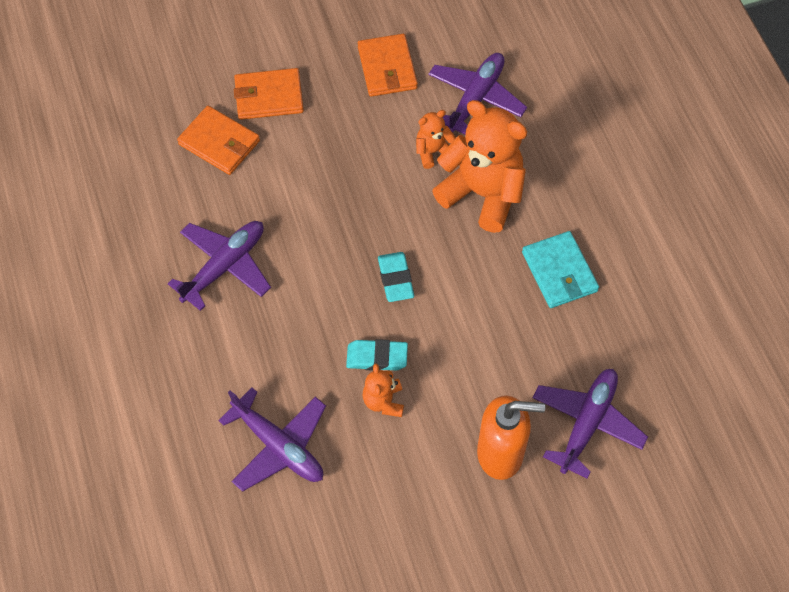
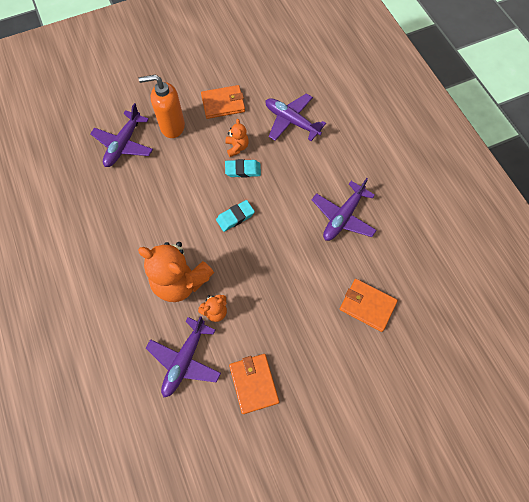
camera: 175 degrees right, 5 degrees up
orange wallet [234,68,304,120] -> orange wallet moved to [201,85,245,119]
turquoise eraser [378,252,414,302] -> turquoise eraser turned 75 degrees clockwise [216,200,255,232]
turquoise wallet [522,231,599,308] -> none

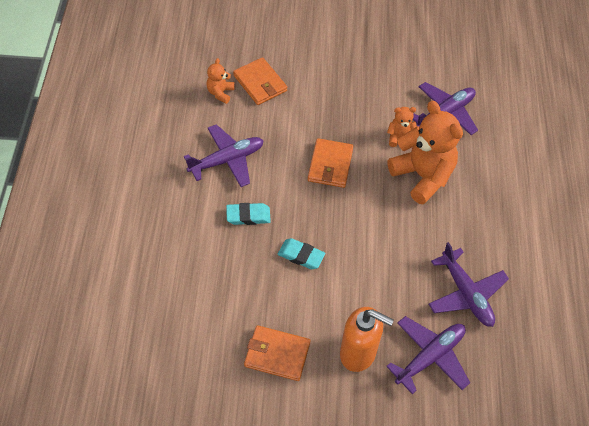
camera: 155 degrees left, 10 degrees down
turquoise eraser [216,200,255,232] -> turquoise eraser moved to [226,203,271,225]
orange teddy bear [226,119,249,157] -> orange teddy bear moved to [206,58,235,104]
orange wallet [229,354,279,414] -> orange wallet moved to [308,138,353,188]
purple plane [266,93,326,141] -> purple plane moved to [429,242,509,327]

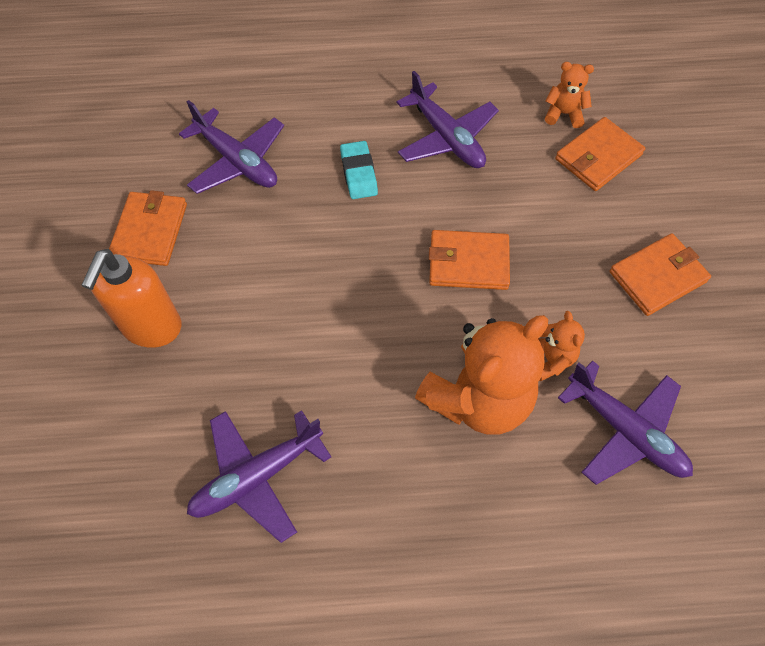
camera: 85 degrees right, 5 degrees up
turquoise eraser [278,238,325,269] -> none
purple plane [386,316,470,394] -> purple plane moved to [179,100,284,194]
none -> orange wallet [609,233,711,316]

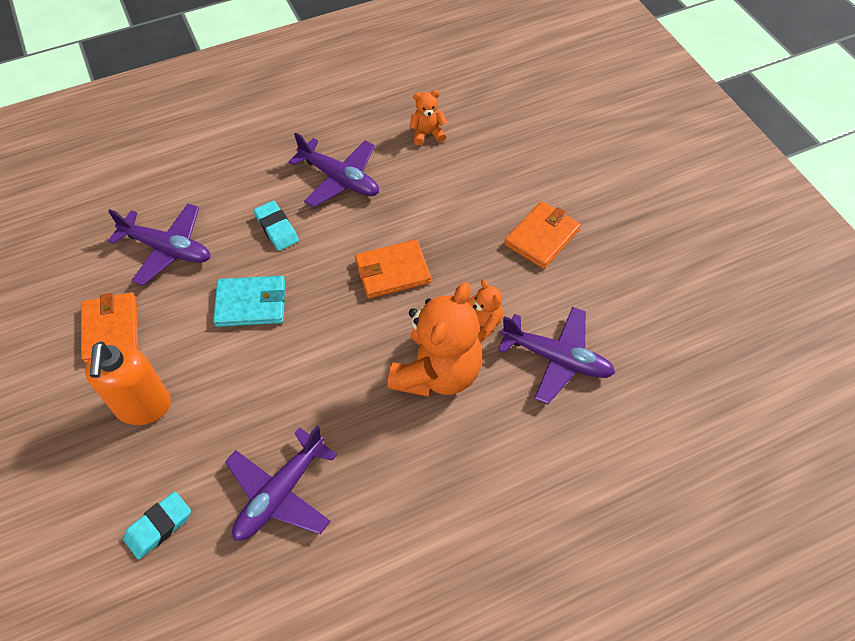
camera: 20 degrees left, 5 degrees down
orange wallet [555,117,645,191] -> none
none -> turquoise eraser [123,491,191,559]
none -> turquoise wallet [213,276,285,327]

